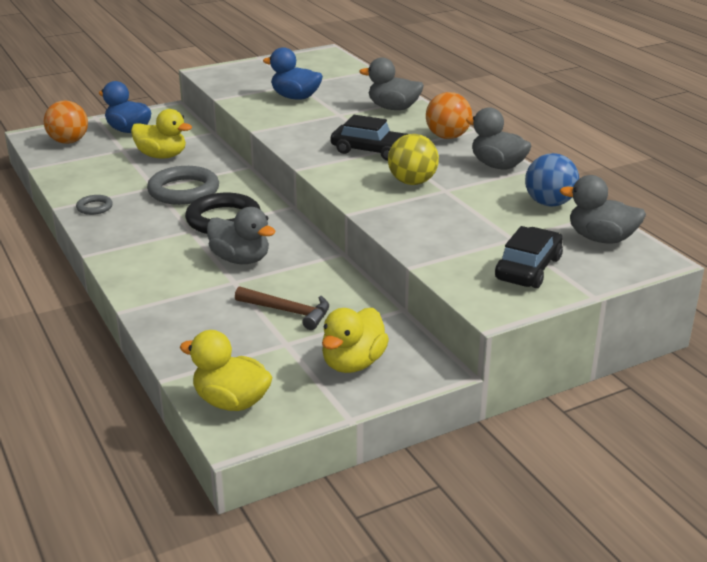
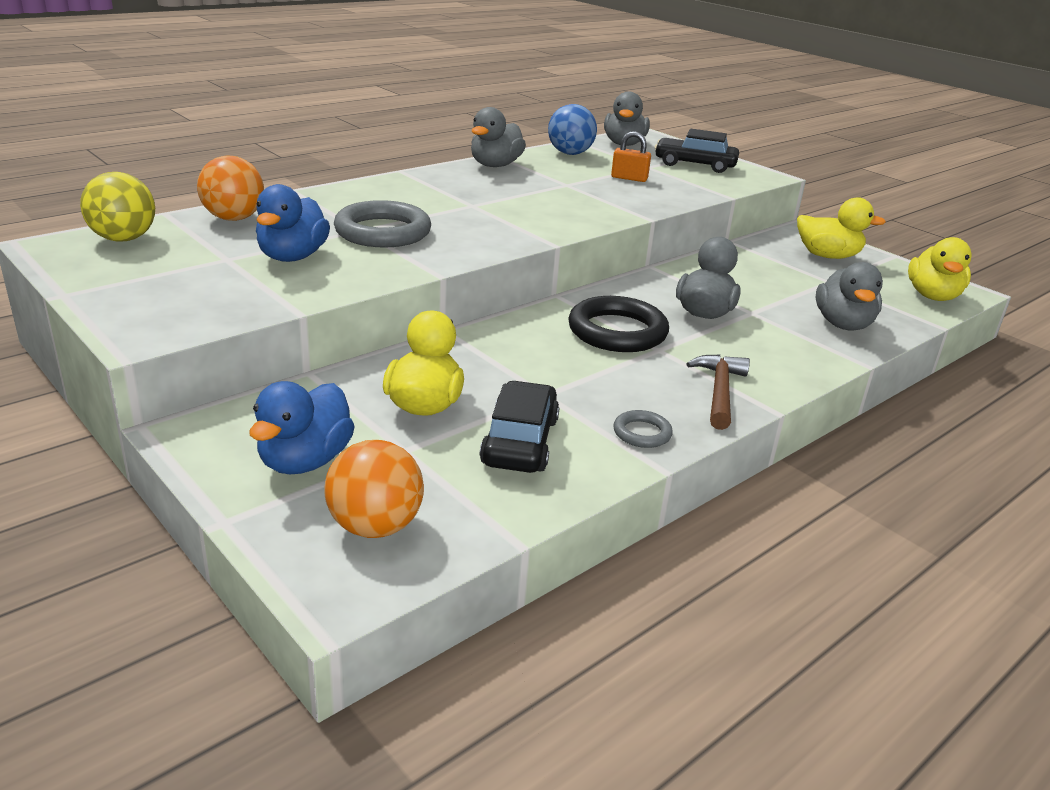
camera: 105 degrees left, 0 degrees up
grey ring [147,166,219,205] -> grey ring moved to [334,200,431,248]
brown hammer [235,286,329,330] -> brown hammer moved to [686,355,750,430]
black car [331,115,408,161] -> black car moved to [480,381,559,473]
grey duck [359,57,424,110] -> grey duck moved to [816,262,883,330]
yellow ball [388,134,439,185] -> yellow ball moved to [80,172,155,242]
orange ball [426,92,472,139] -> orange ball moved to [197,155,264,221]
none -> orange padlock [611,131,651,182]

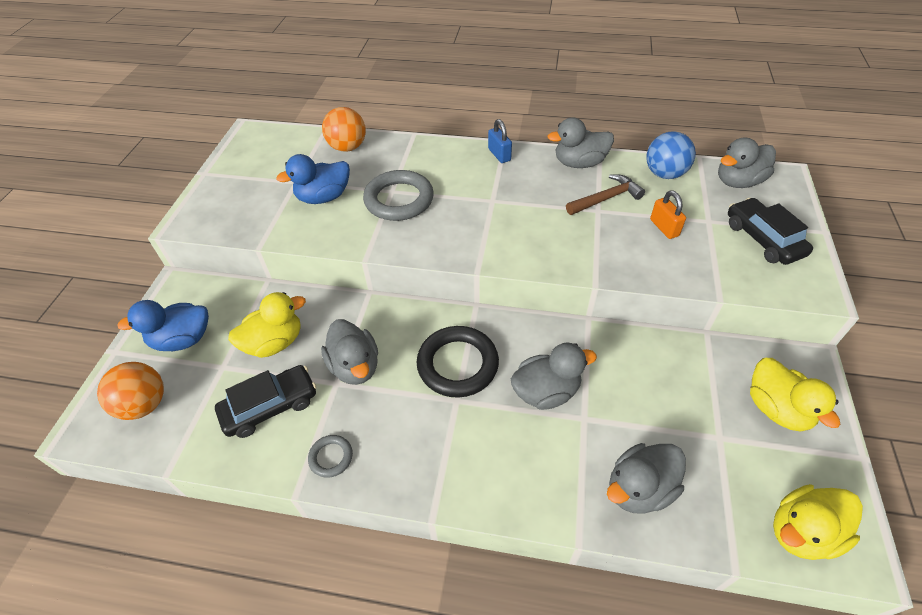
camera: 55 degrees right, 20 degrees up
yellow ball [80,172,155,242] -> none
brown hammer [686,355,750,430] -> brown hammer moved to [566,174,645,215]
none -> grey duck [321,319,378,385]
none -> blue padlock [488,119,512,163]

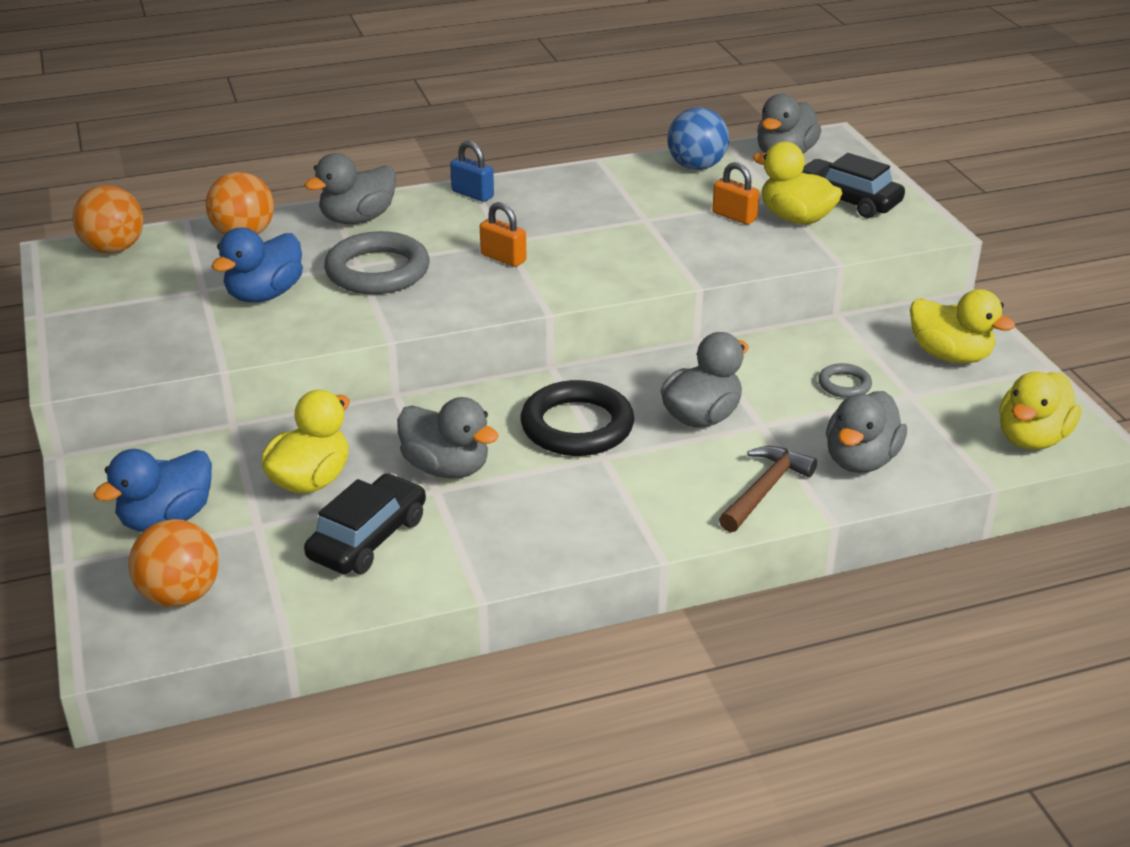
camera: 30 degrees left, 15 degrees down
grey ring [308,435,353,478] -> grey ring moved to [818,363,872,398]
grey duck [547,117,614,168] -> grey duck moved to [304,153,396,224]
brown hammer [566,174,645,215] -> brown hammer moved to [719,446,817,532]
none -> orange ball [72,185,143,253]
none -> orange padlock [480,202,526,267]
none -> yellow duck [753,142,842,224]

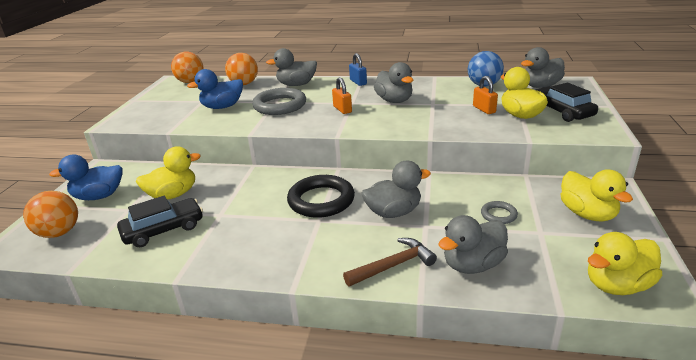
camera: 30 degrees right, 5 degrees down
grey duck [397,397,499,478] -> grey duck moved to [374,62,414,103]

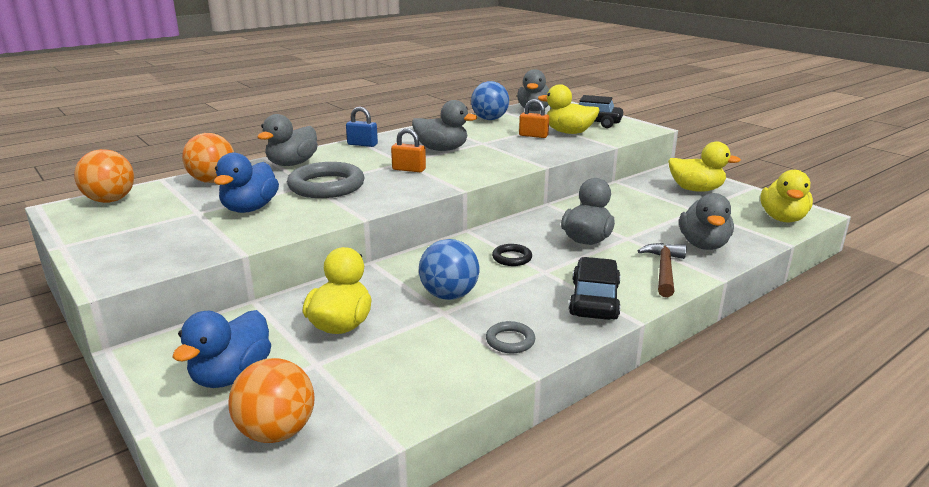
camera: 50 degrees left, 5 degrees down
black car [117,196,203,247] -> black car moved to [569,257,621,320]
black ring [287,175,355,218] -> black ring [492,244,532,266], size x0.49
grey ring [481,201,518,224] -> grey ring moved to [486,321,535,353]
none -> blue ball [419,239,479,300]

